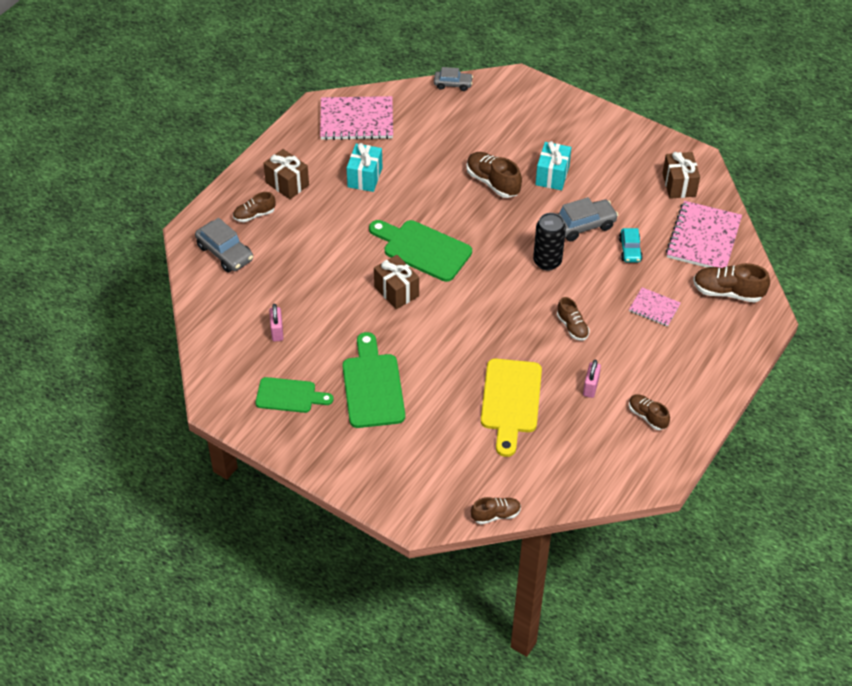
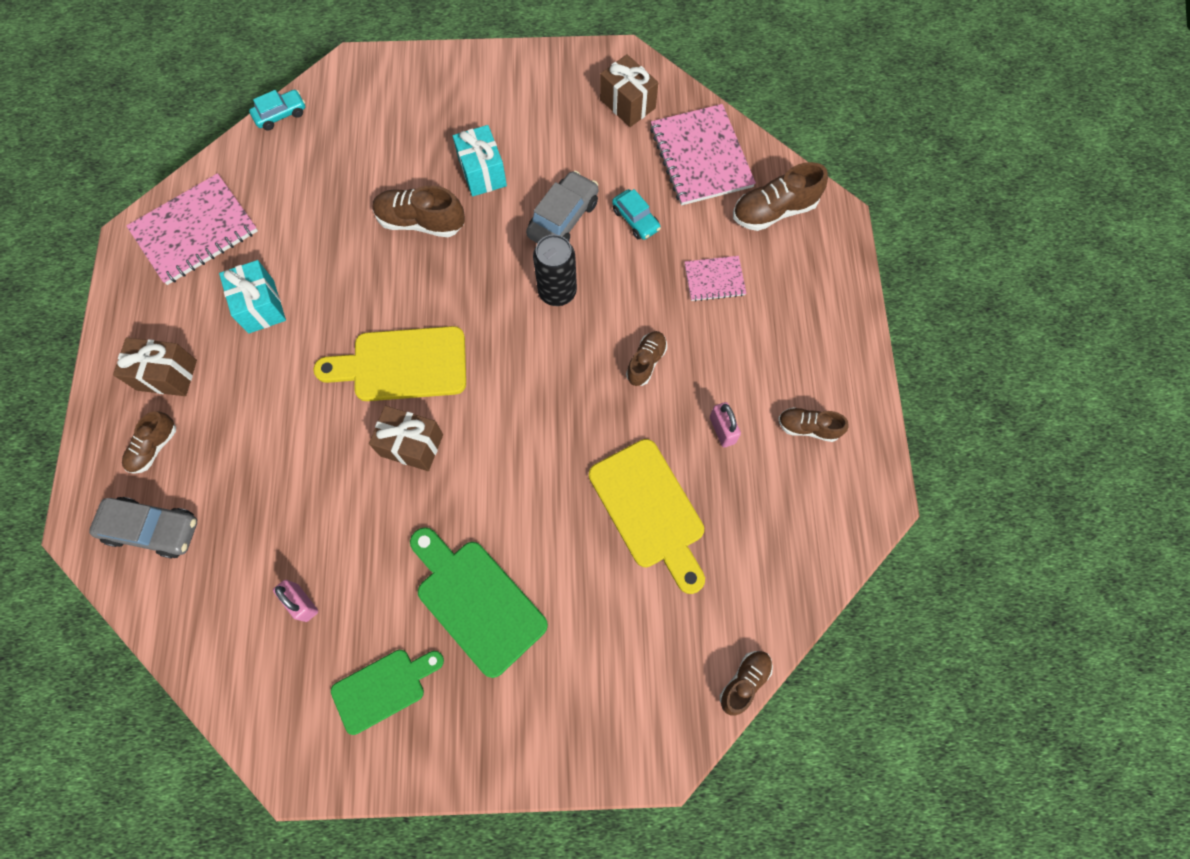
camera: 35 degrees left, 20 degrees up
green cutting board [369,220,472,282] -> yellow cutting board [313,326,466,401]
grey car [434,67,473,91] -> turquoise car [249,90,305,131]
brown shoe [557,297,590,341] -> brown shoe turned 90 degrees counterclockwise [626,331,667,386]

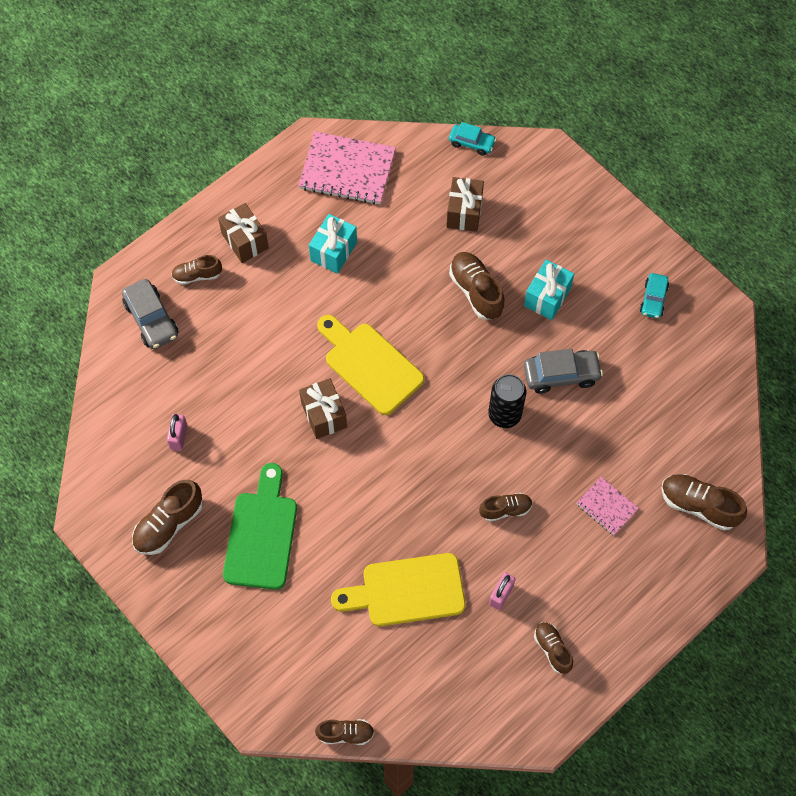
camera: 50 degrees right, 5 degrees down
green cutting board [331,650,444,735] -> brown shoe [132,480,203,555]
yellow cutting board [589,439,705,594] -> yellow cutting board turned 60 degrees clockwise [331,553,466,626]
brown gift [600,54,658,127] -> brown gift moved to [446,177,484,232]
turquoise car [612,189,661,240] -> turquoise car moved to [640,273,669,319]
pink notebook [650,104,756,205] -> none

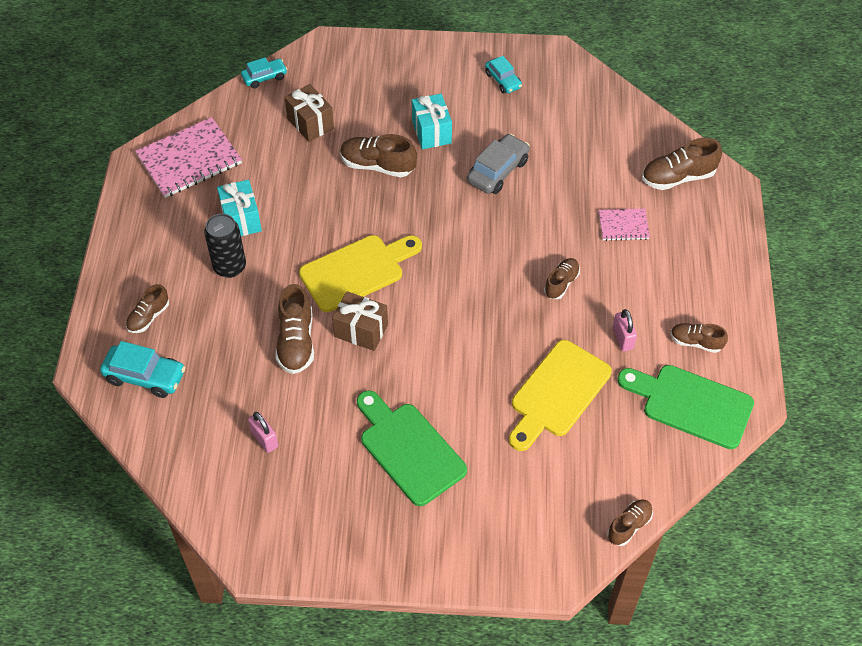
camera: 45 degrees left, 10 degrees down
grey car [122,279,179,349] -> turquoise car [100,341,186,398]
brown shoe [132,480,203,555] -> brown shoe moved to [275,284,314,374]
brown gift [218,203,269,263] -> none
yellow cutting board [317,315,424,415] -> yellow cutting board turned 150 degrees clockwise [299,235,422,312]
black can [488,374,526,428] -> black can moved to [204,214,246,278]
none -> green cutting board [617,365,754,449]

